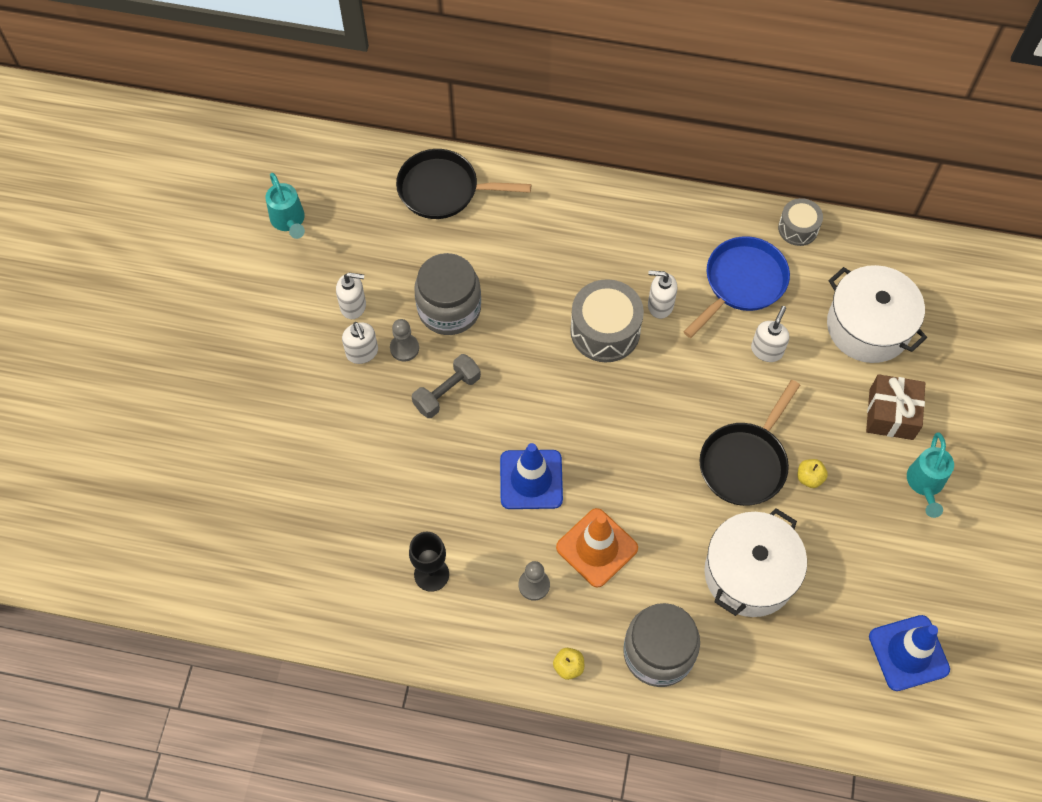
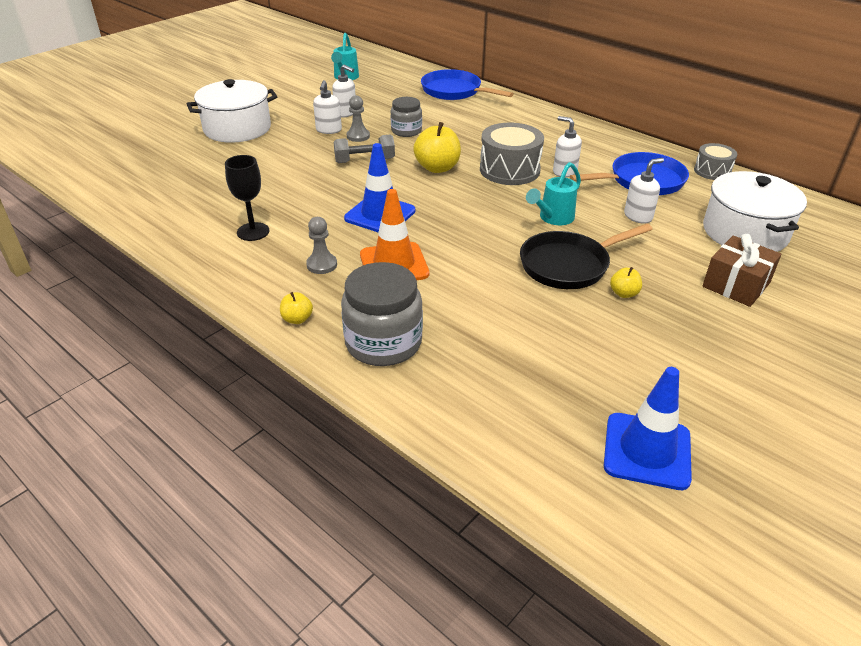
camera: 30 degrees right, 25 degrees down
black pan [396,149,531,219] -> blue pan [421,69,514,100]
grey jar [414,253,481,335] -> grey jar [391,97,422,137], size x0.61
white pot [704,508,807,617] -> white pot moved to [187,79,277,143]
turquoise watering can [907,432,954,518] -> turquoise watering can moved to [526,162,581,225]
none -> yellow apple [413,122,461,173]

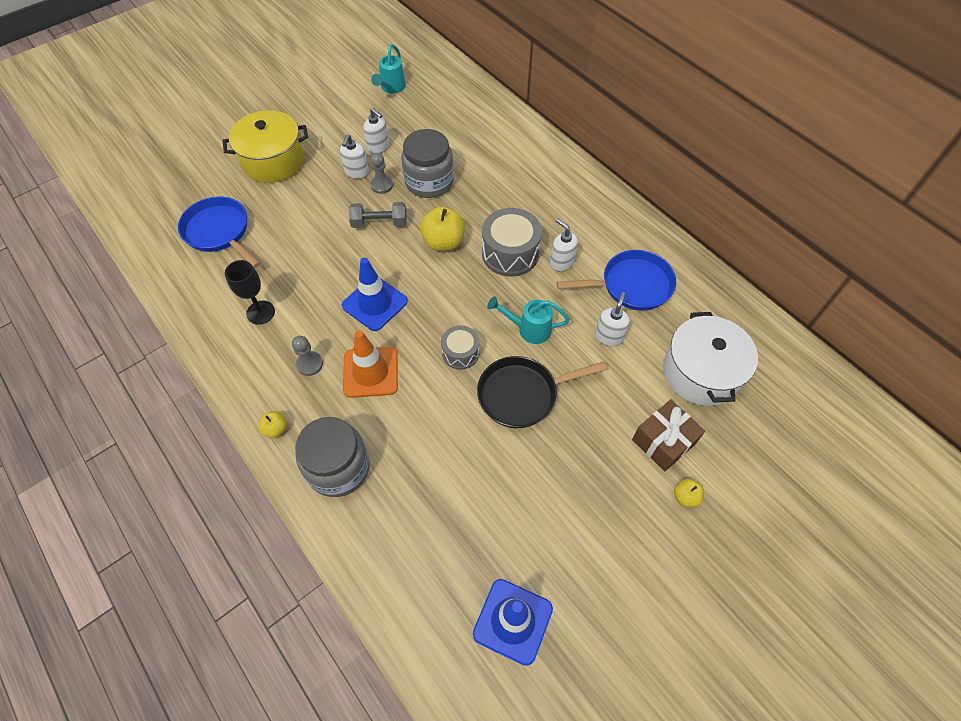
camera: 10 degrees right, 20 degrees up
white pot [187,79,277,143] -> yellow pot [223,110,308,183]
grey jar [391,97,422,137] -> grey jar [401,129,454,198], size x1.64
blue pan [421,69,514,100] -> blue pan moved to [178,196,260,268]
turquoise watering can [526,162,581,225] -> turquoise watering can turned 45 degrees clockwise [487,297,570,344]
yellow apple [610,267,642,298] -> yellow apple moved to [674,478,704,507]
white soap dispenser [624,158,664,224] -> white soap dispenser turned 45 degrees counterclockwise [595,292,630,346]
grey drum [694,143,737,180] -> grey drum moved to [441,325,479,370]

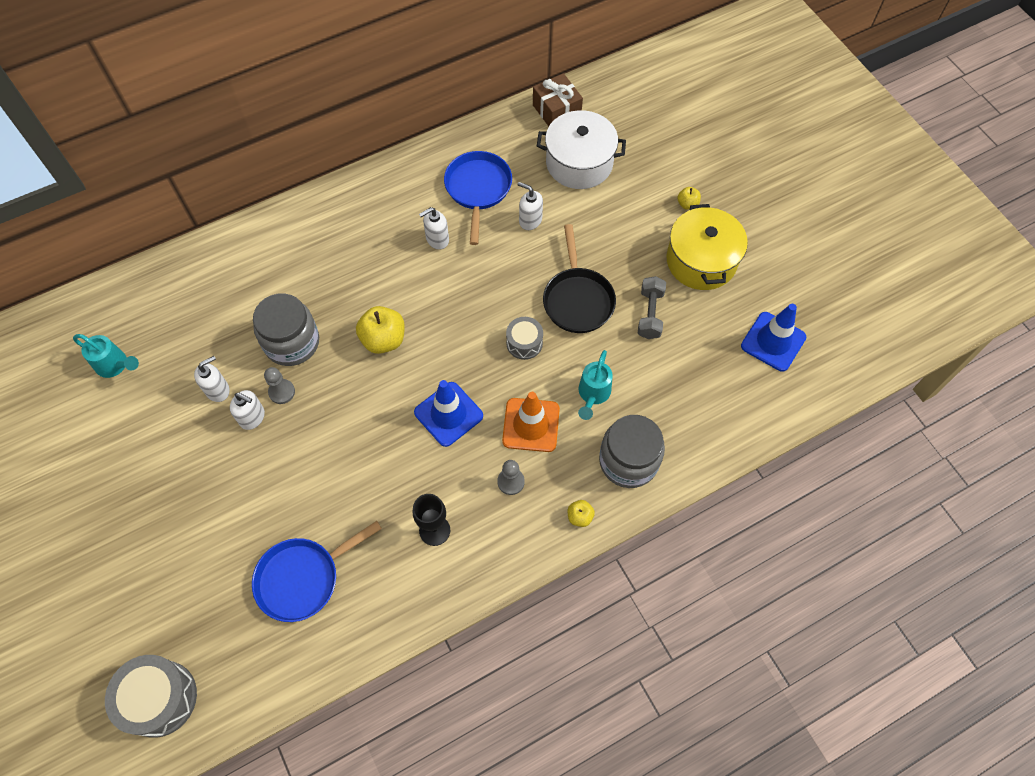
camera: 80 degrees left, 5 degrees up
yellow pot [223,110,308,183] -> yellow pot moved to [666,204,748,290]
grey dumbbell [349,202,407,228] -> grey dumbbell moved to [638,276,666,339]
grey drum [482,208,542,277] -> grey drum moved to [105,655,197,738]
turquoise watering can [487,297,570,344] -> turquoise watering can moved to [578,350,613,420]
brown gift [632,400,705,472] -> brown gift moved to [533,73,583,126]

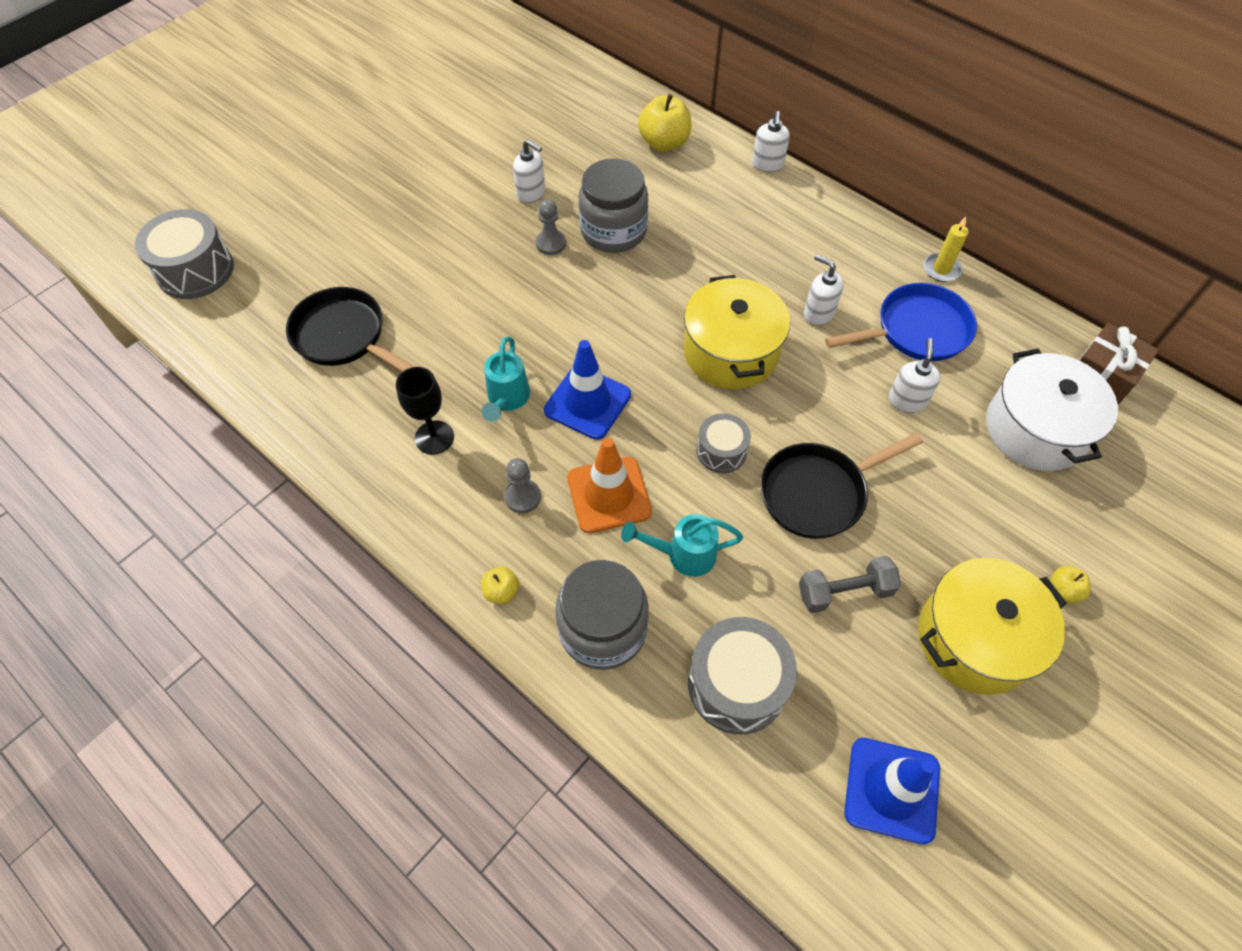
camera: 70 degrees right, 5 degrees down
turquoise watering can [73,334,139,378] -> turquoise watering can moved to [481,336,530,422]
white soap dispenser [230,390,265,430] -> white soap dispenser moved to [752,111,790,172]
blue pan [252,521,382,622] -> black pan [286,287,415,372]
yellow apple [356,306,405,354] -> yellow apple moved to [638,94,691,152]
none -> yellow pot [684,275,790,389]
none -> grey drum [688,617,797,734]
none -> yellow candle [924,217,969,282]

